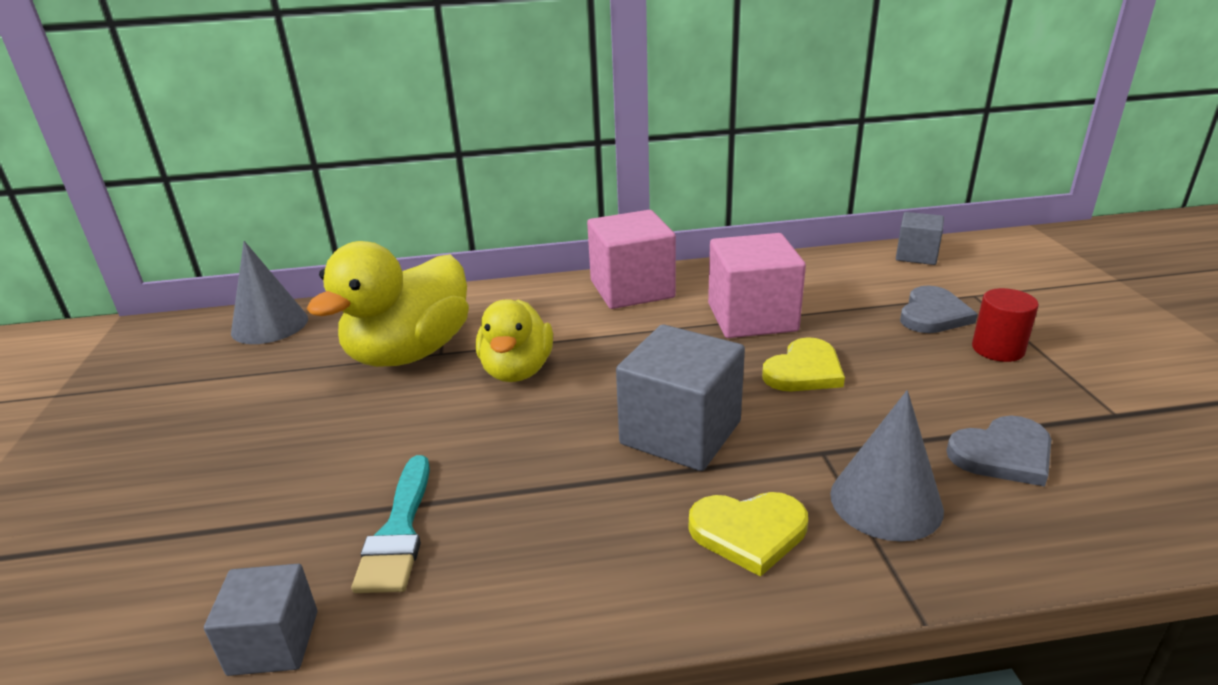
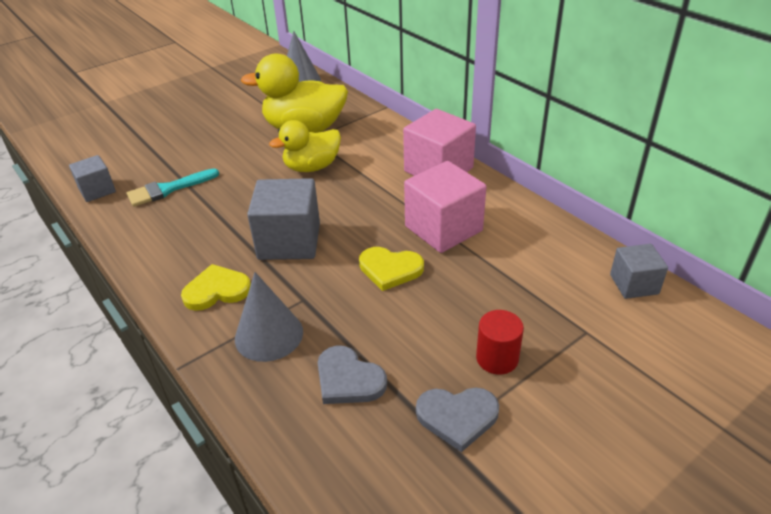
camera: 60 degrees right, 10 degrees up
yellow heart [689,492,808,577] -> yellow heart turned 105 degrees clockwise [181,264,251,311]
grey heart [900,286,978,333] -> grey heart moved to [416,387,499,452]

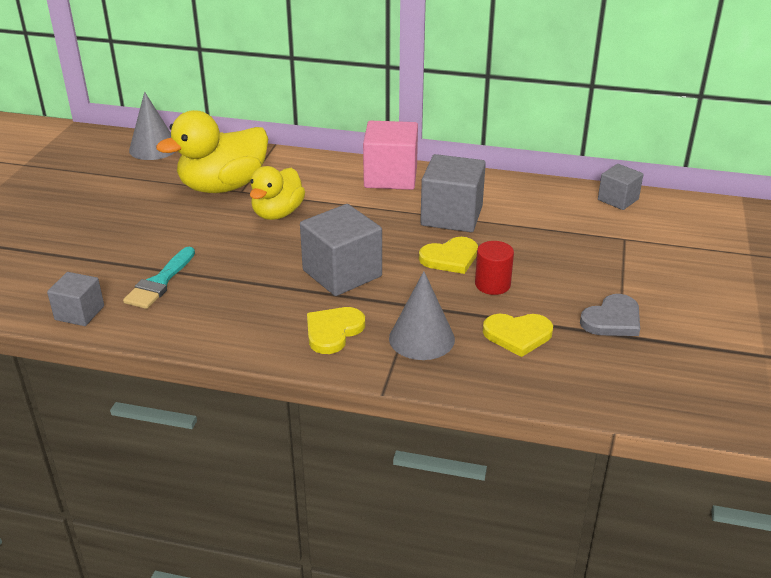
camera: 40 degrees left, 5 degrees down
grey heart [318,345,387,404] -> yellow heart [483,314,553,357]
pink cube [404,161,487,253] -> grey cube [420,154,486,232]
red cylinder [476,310,524,375] -> red cylinder moved to [475,241,514,295]

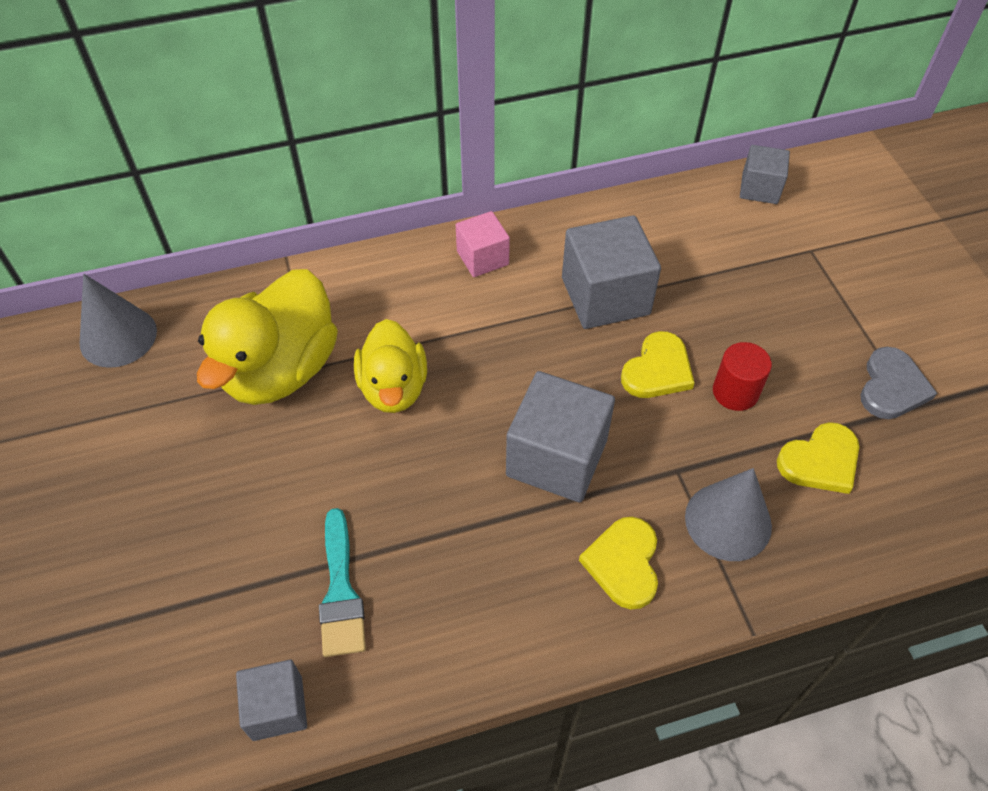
camera: 30 degrees left, 20 degrees up
pink cube [363,121,418,190] -> pink cube [456,211,510,277], size x0.58

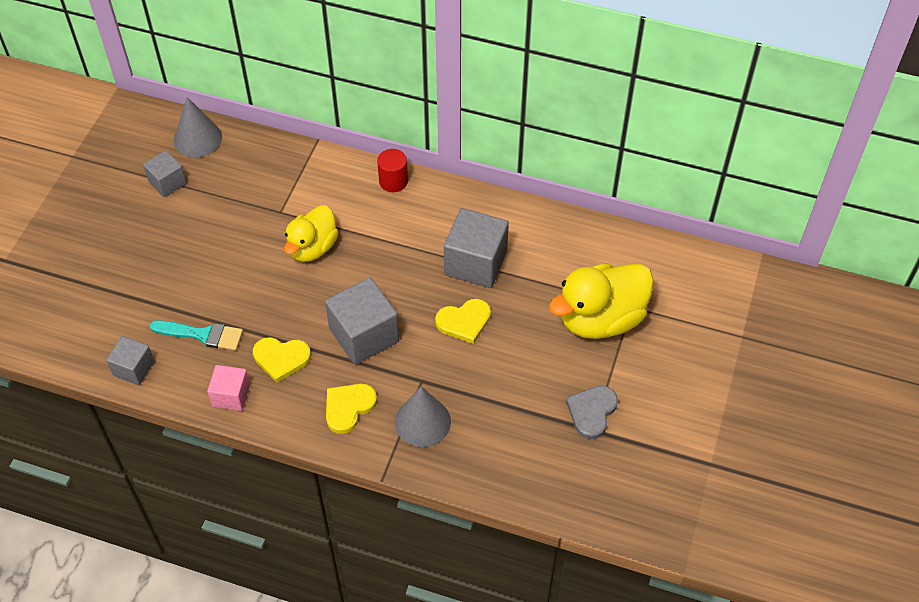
camera: 35 degrees right, 0 degrees up
yellow duck [197,269,338,405] -> yellow duck moved to [549,263,654,339]
turquoise brush [319,508,366,657] -> turquoise brush turned 105 degrees counterclockwise [150,320,243,351]
pink cube [456,211,510,277] -> pink cube moved to [207,365,250,411]
red cylinder [713,342,772,411] -> red cylinder moved to [377,149,408,192]
grey cube [740,145,790,204] -> grey cube moved to [143,150,187,197]
yellow heart [777,422,859,494] -> yellow heart moved to [253,337,311,383]
grey heart [860,347,937,419] -> grey heart turned 150 degrees clockwise [566,386,618,439]

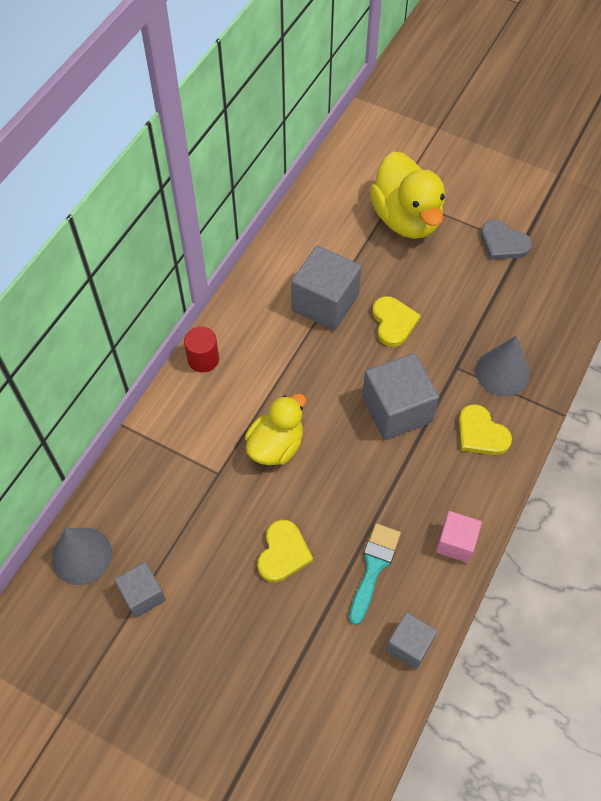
camera: 80 degrees left, 5 degrees up
yellow heart [253,337,311,383] -> yellow heart moved to [257,520,313,582]
yellow duck [284,205,339,262] -> yellow duck turned 90 degrees counterclockwise [245,394,306,465]

